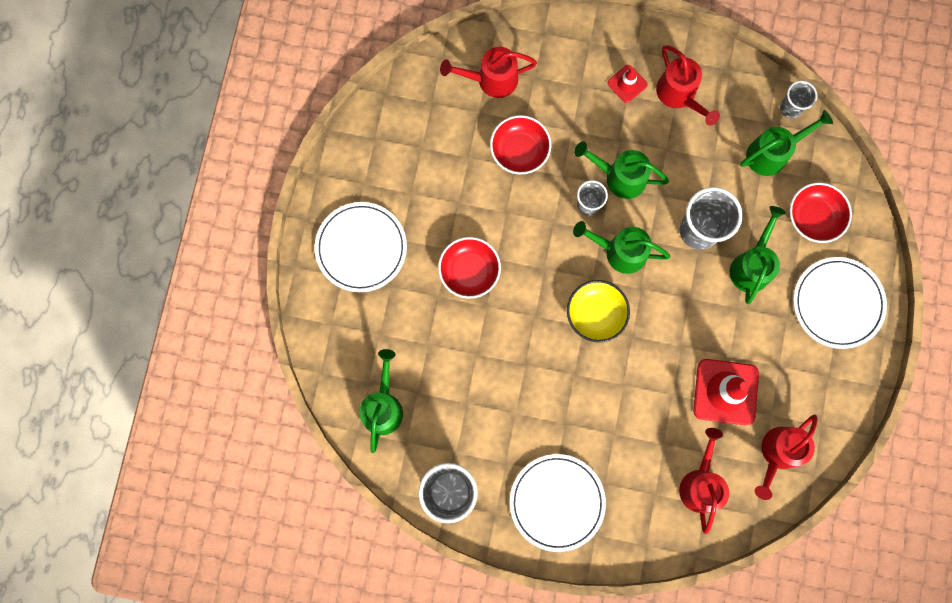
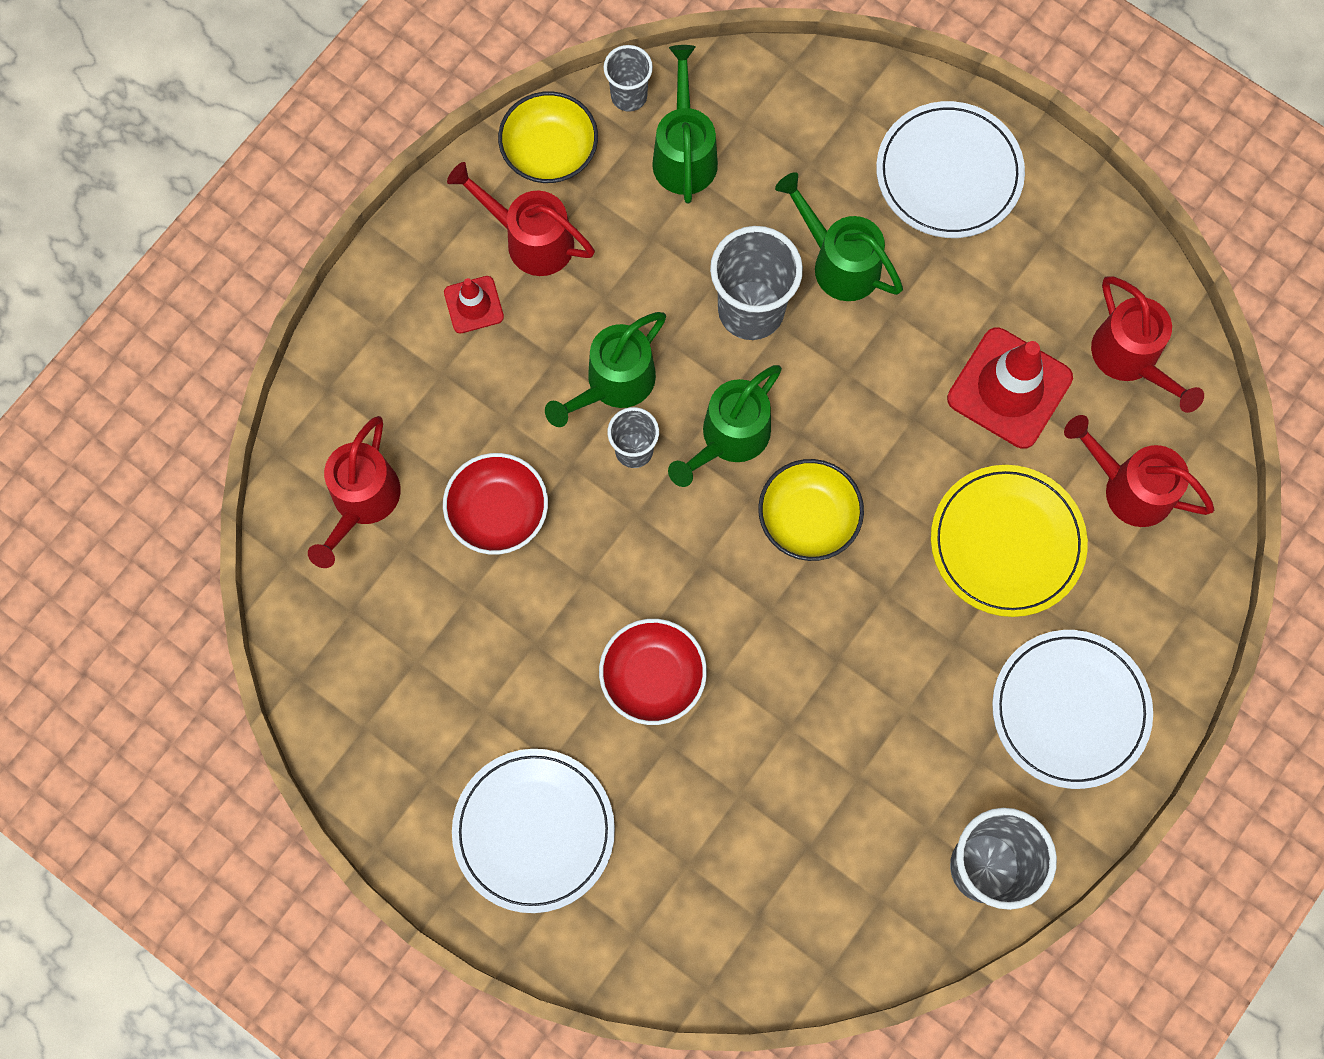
camera: 65 degrees left, 5 degrees down
green watering can [359,349,403,453] -> none
red watering can [656,45,720,126] -> red watering can turned 150 degrees counterclockwise [447,162,595,276]
red bowl [790,183,852,243] -> none
none -> yellow bowl [498,91,598,183]
none -> yellow plate [931,465,1088,617]

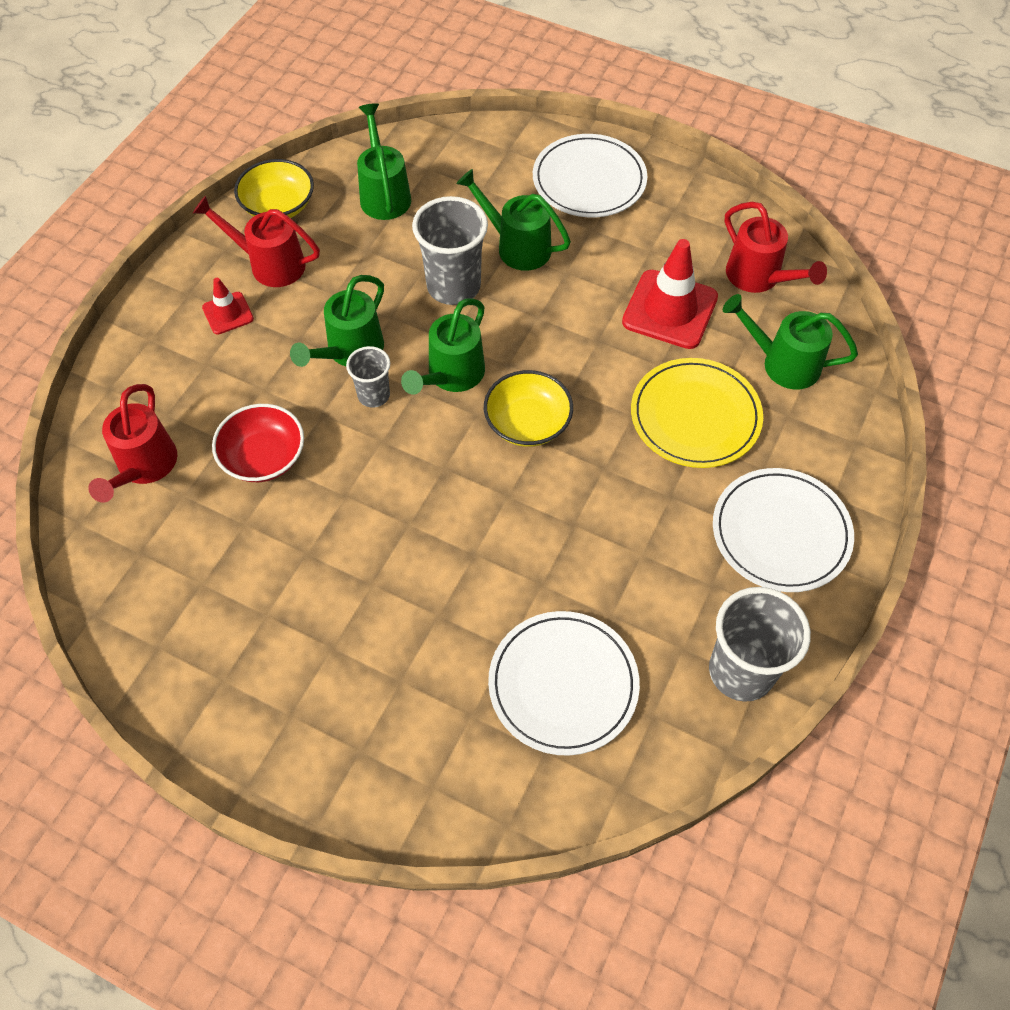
camera: 10 degrees left, 15 degrees down
white plate [452,749,615,913] -> white plate moved to [488,611,640,756]
red bowl [599,619,707,725] -> none
grey cup [603,45,653,112] -> none
red watering can [1064,415,1214,527] -> green watering can [723,294,858,389]

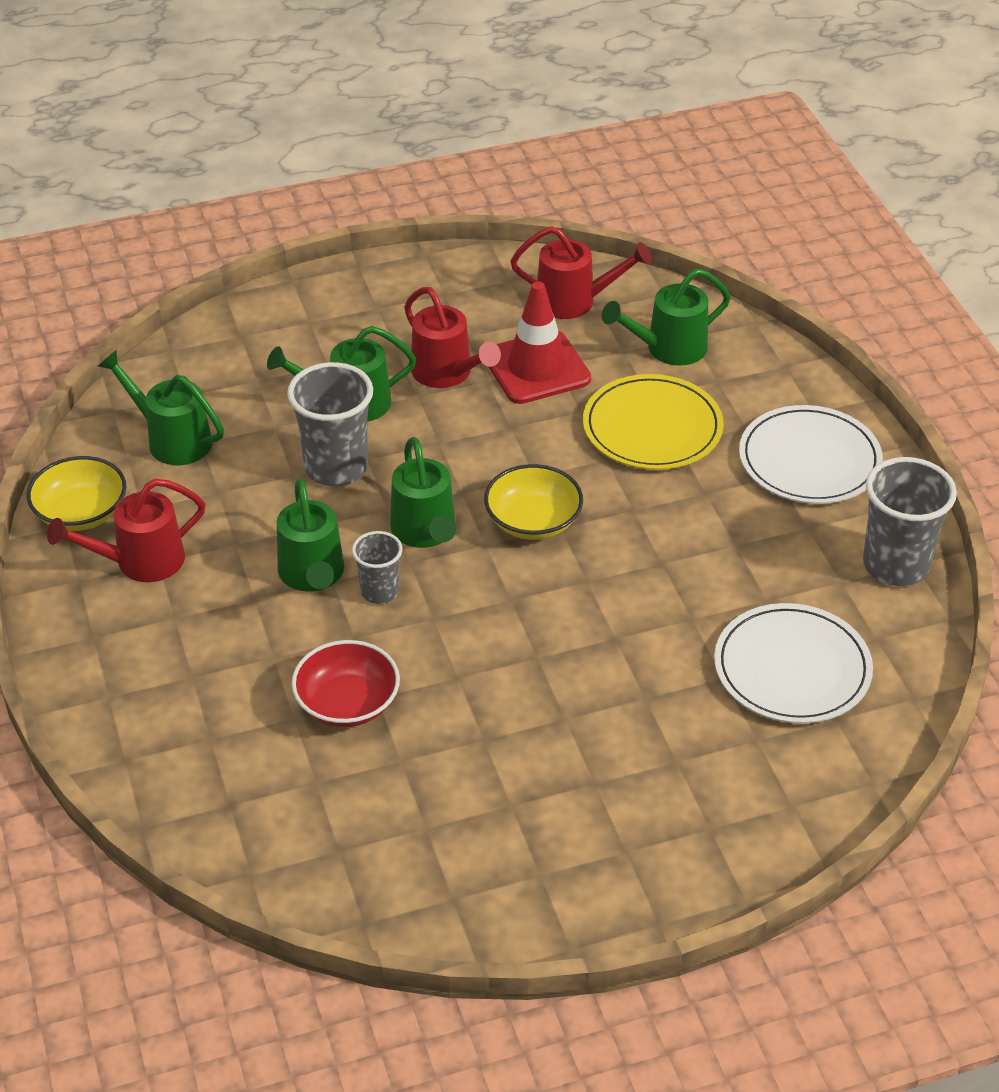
camera: 45 degrees left, 15 degrees down
red watering can [88,384,177,503] -> red watering can moved to [404,287,501,388]
red traffic cone [202,278,254,334] -> none
white plate [533,134,648,217] -> none

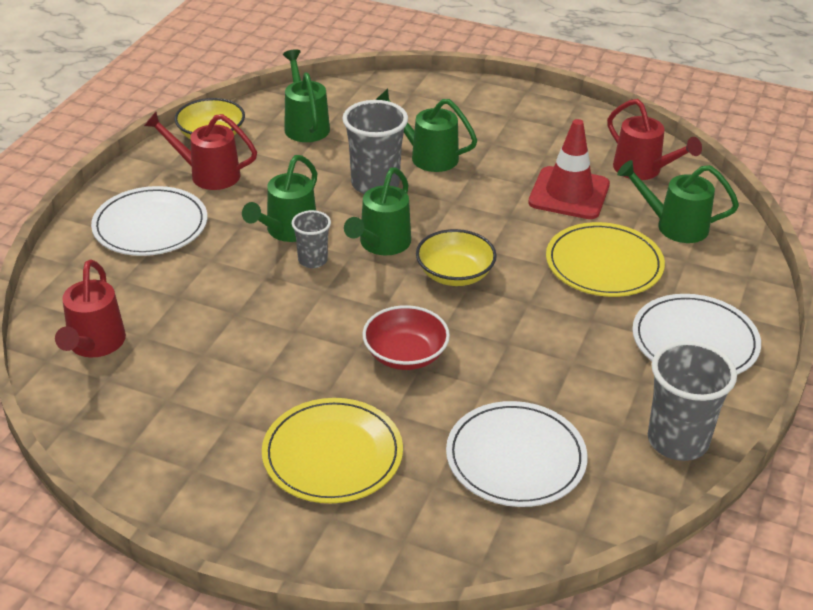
camera: 40 degrees right, 5 degrees down
red bowl [292,640,400,727] -> red bowl moved to [362,305,450,370]
red watering can [404,287,501,388] -> red watering can moved to [55,260,126,357]
none -> white plate [91,186,207,256]
none -> yellow plate [262,398,403,503]

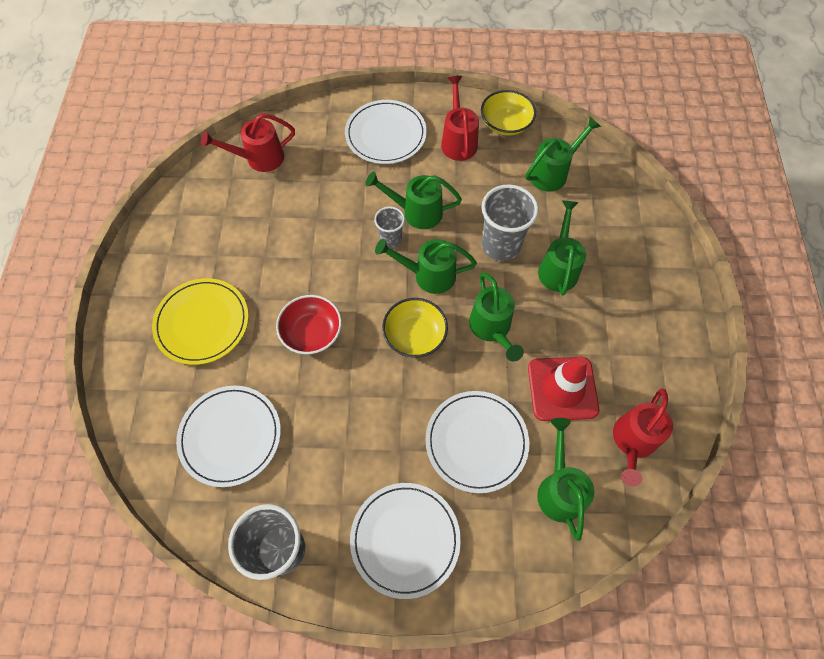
camera: 70 degrees right, 25 degrees up
yellow plate [546,222,665,297] -> white plate [426,391,529,493]
none -> green watering can [469,272,524,362]

